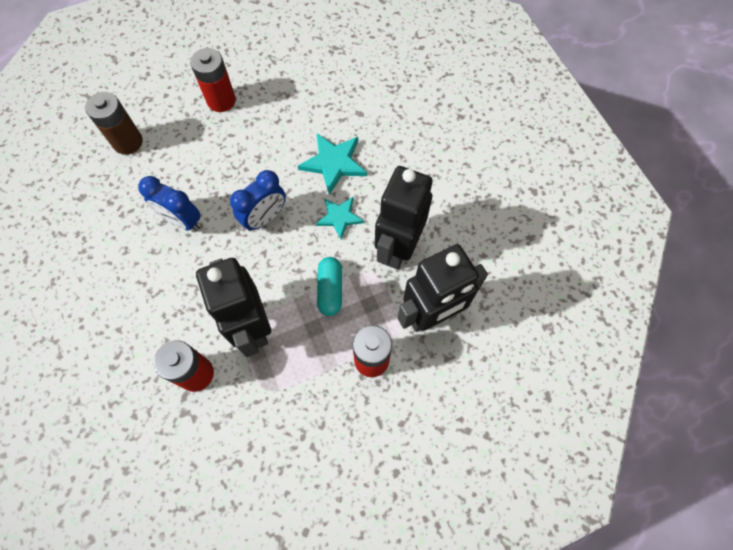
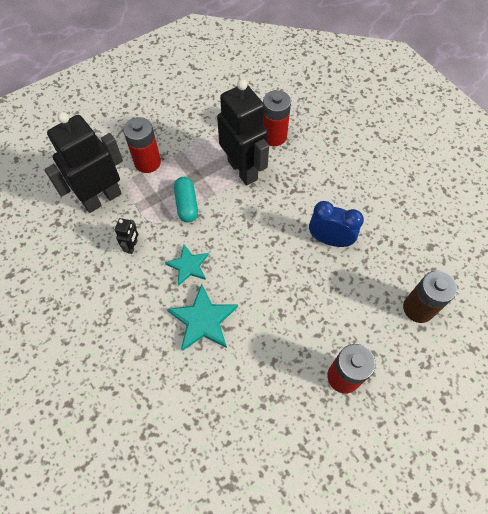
camera: 170 degrees right, 5 degrees down
blue clock [230,170,286,231] -> none
black robot [375,166,433,270] -> black robot [115,218,138,254], size x0.41

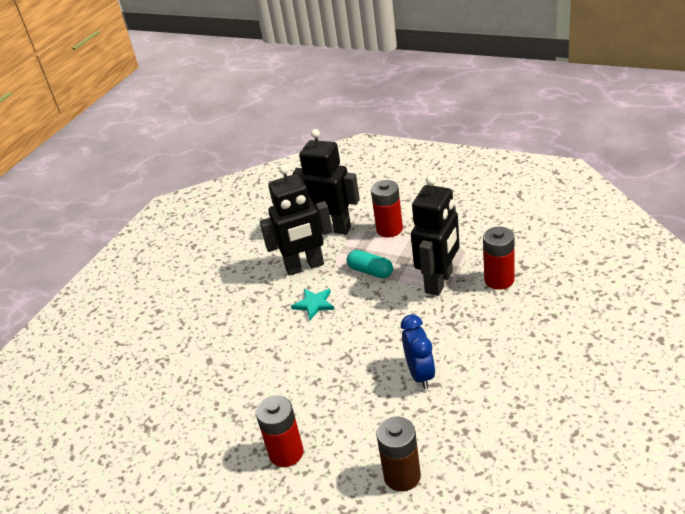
camera: 65 degrees right, 25 degrees down
black robot [115,218,138,254] -> black robot [260,165,333,276], size x2.43
turquoise star [167,284,238,351] -> none
turquoise capsule [174,177,198,223] -> turquoise capsule turned 75 degrees clockwise [347,250,393,278]

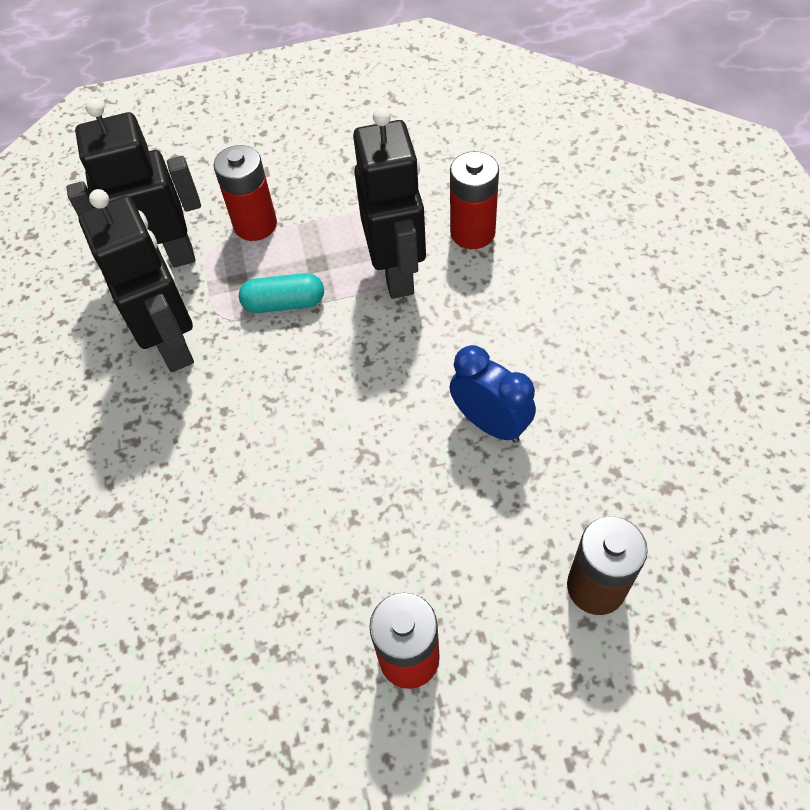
camera: 40 degrees left, 20 degrees up
black robot [260,165,333,276] -> black robot turned 60 degrees counterclockwise [78,189,194,372]
turquoise star [291,289,335,320] -> none

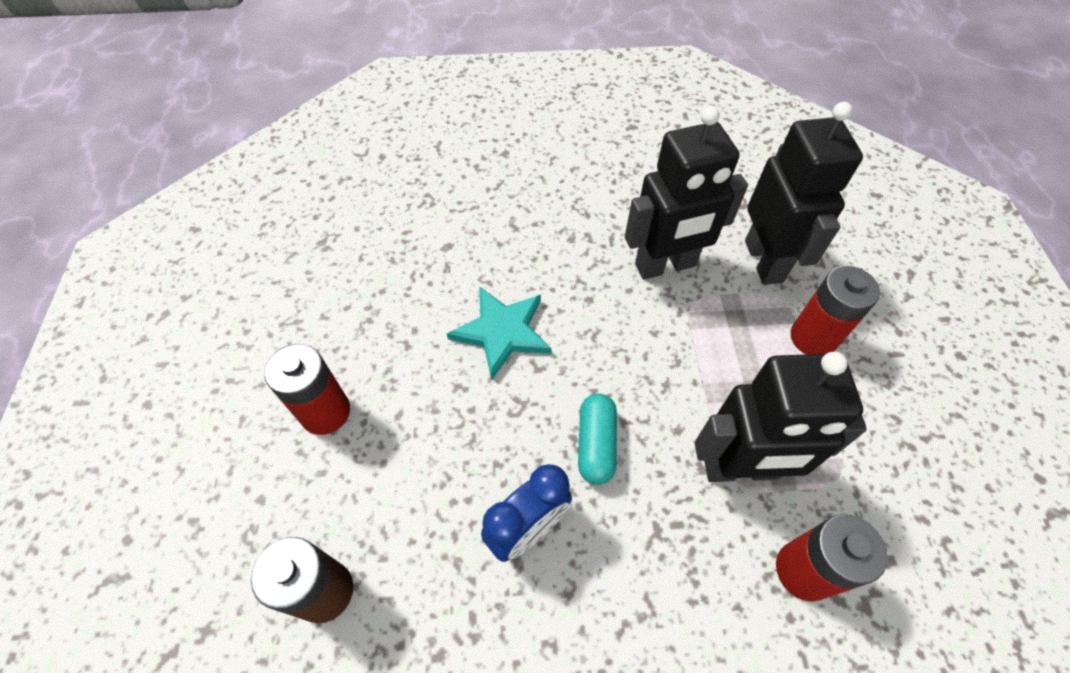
camera: 95 degrees right, 0 degrees up
turquoise capsule [239,273,324,313] -> turquoise capsule moved to [578,393,617,485]
none -> turquoise star [447,286,551,380]

